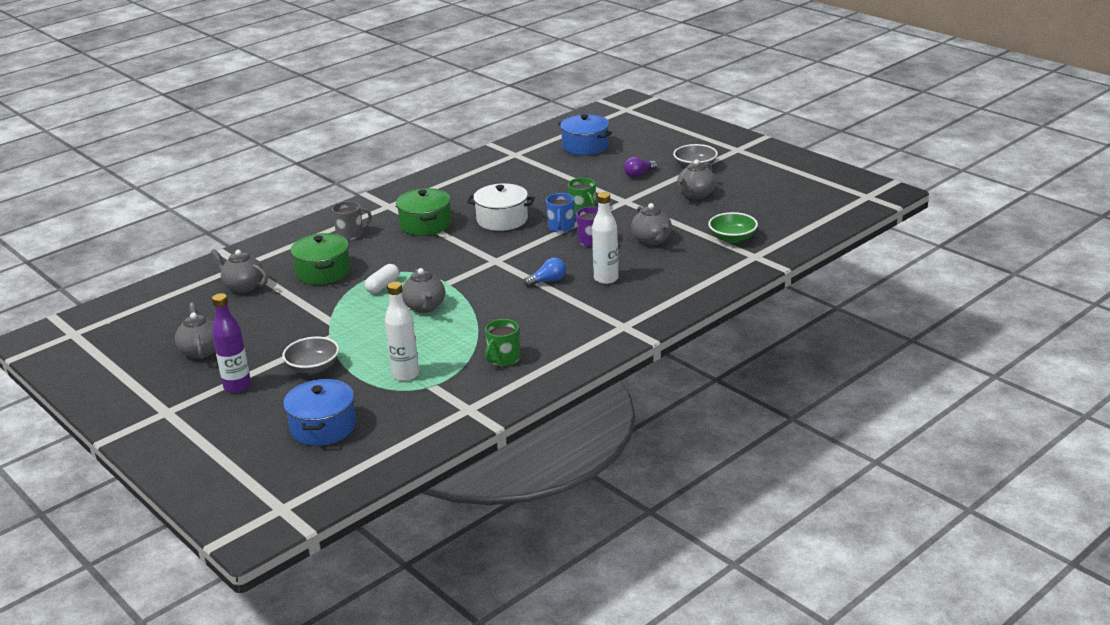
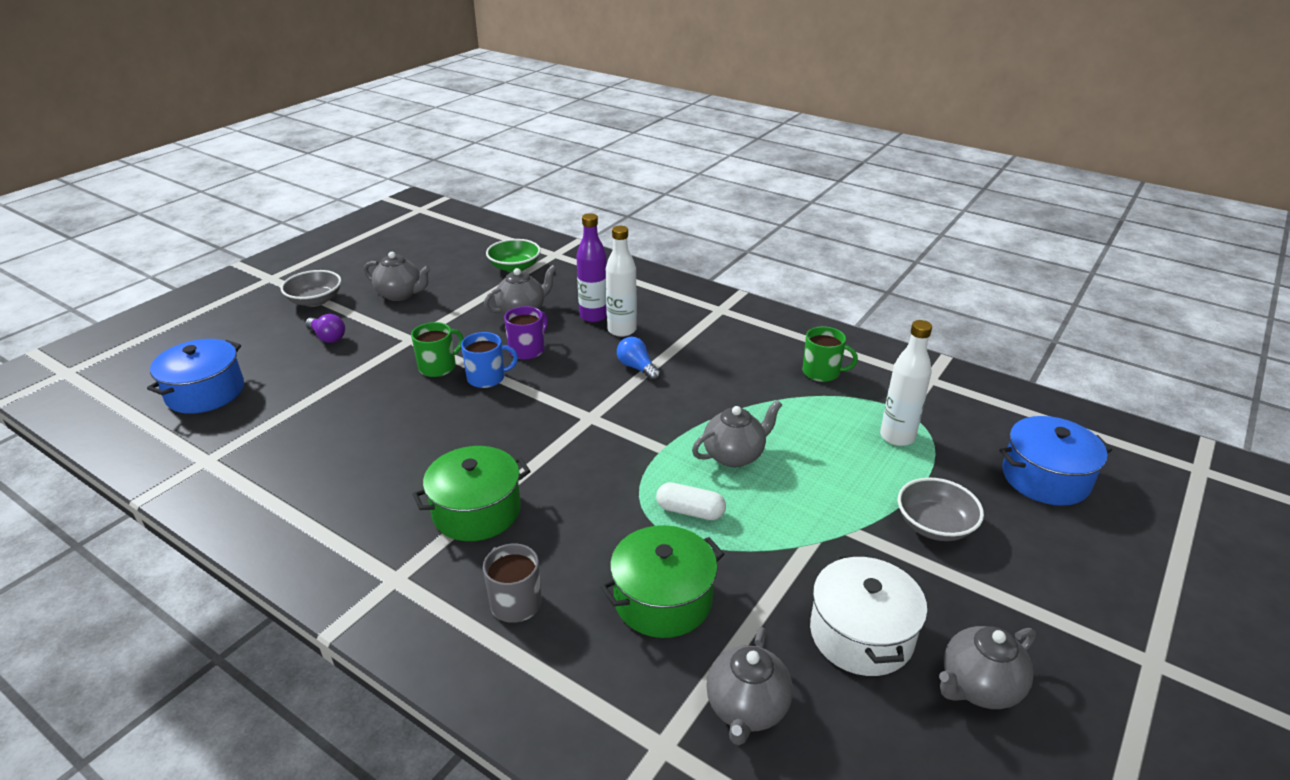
camera: 105 degrees left, 5 degrees up
purple bottle [212,293,251,393] -> purple bottle moved to [576,213,607,322]
white pot [467,183,535,231] -> white pot moved to [810,553,927,676]

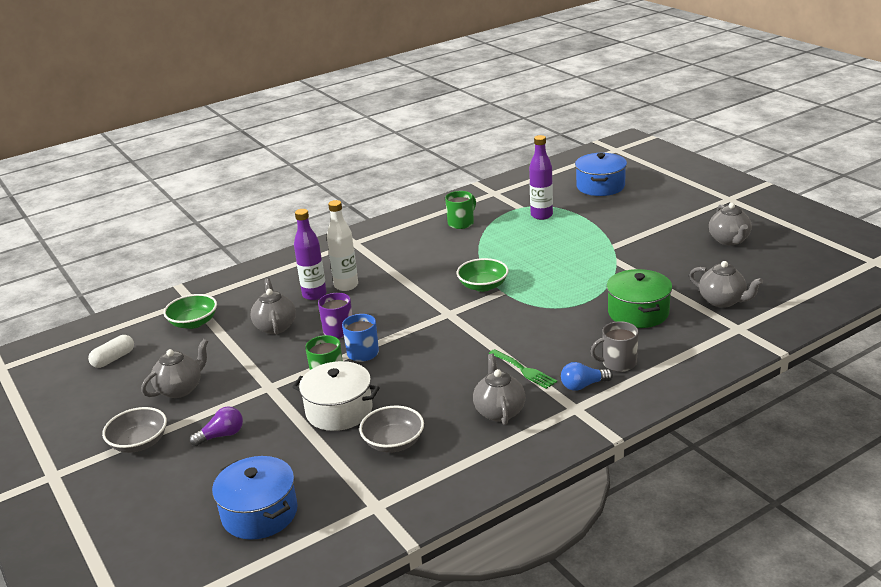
camera: 65 degrees left, 5 degrees down
green pot [412,446,531,541] -> green fork [489,349,557,389]
blue light bulb [617,337,661,381] -> blue light bulb moved to [561,362,613,391]
white capsule [656,482,726,520] -> white capsule moved to [88,335,134,368]
grey teapot [692,400,783,467] -> grey teapot moved to [473,354,525,425]
white pot [810,553,927,676] -> white pot moved to [292,361,380,431]
white bottle [880,320,932,446] -> purple bottle [529,135,553,220]
grey bowl [898,477,984,541] -> grey bowl moved to [359,406,424,453]
none -> green bowl [457,258,509,292]

